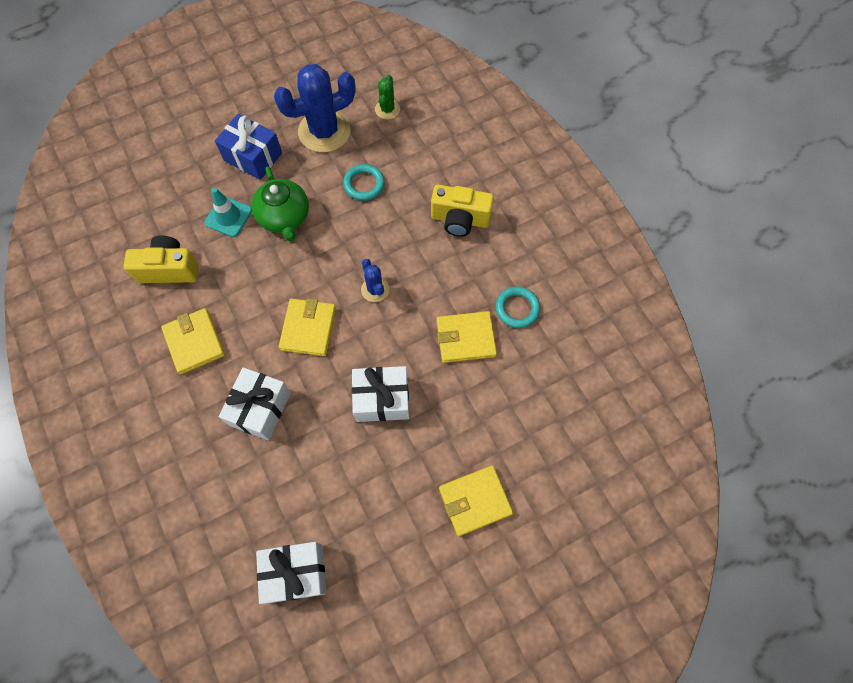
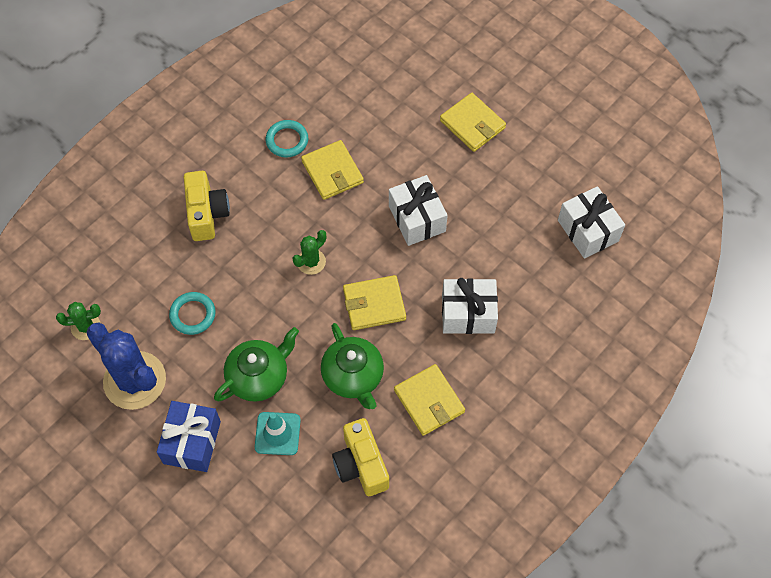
camera: 110 degrees left, 5 degrees down
yellow wallet [161,308,225,374] -> yellow wallet turned 75 degrees counterclockwise [394,364,465,436]
blue cactus [361,259,389,302] -> green cactus [293,230,326,275]
none -> green teapot [321,323,384,409]

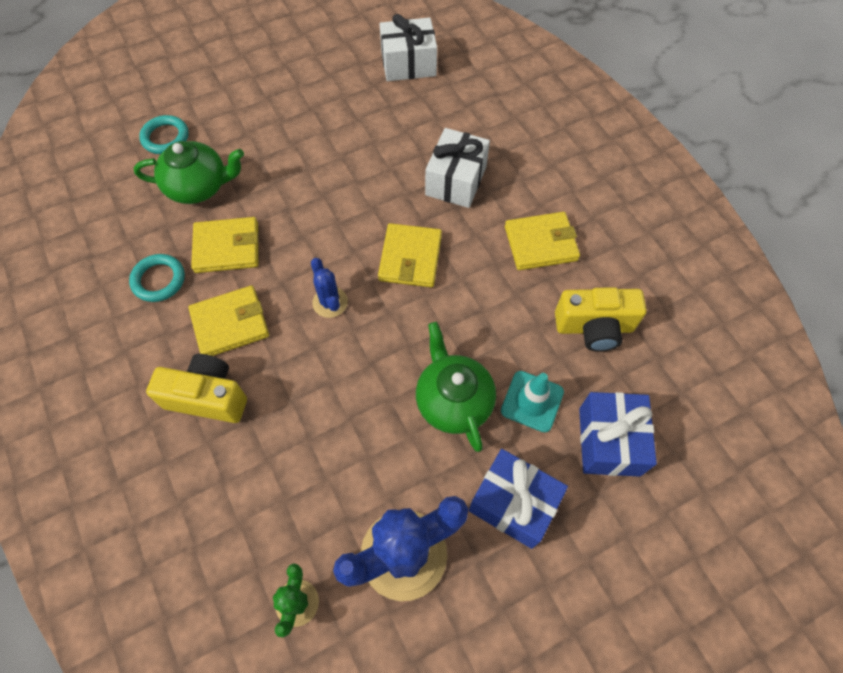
camera: 70 degrees left, 0 degrees up
turquoise ring [169,292,216,335] -> turquoise ring moved to [139,115,189,154]
green cactus [293,230,326,275] -> blue cactus [311,258,348,318]
green teapot [321,323,384,409] -> green teapot moved to [134,141,244,204]
white gift [389,175,448,246] -> none
yellow wallet [440,93,506,152] -> yellow wallet moved to [188,286,269,356]
none -> blue gift [579,392,657,477]

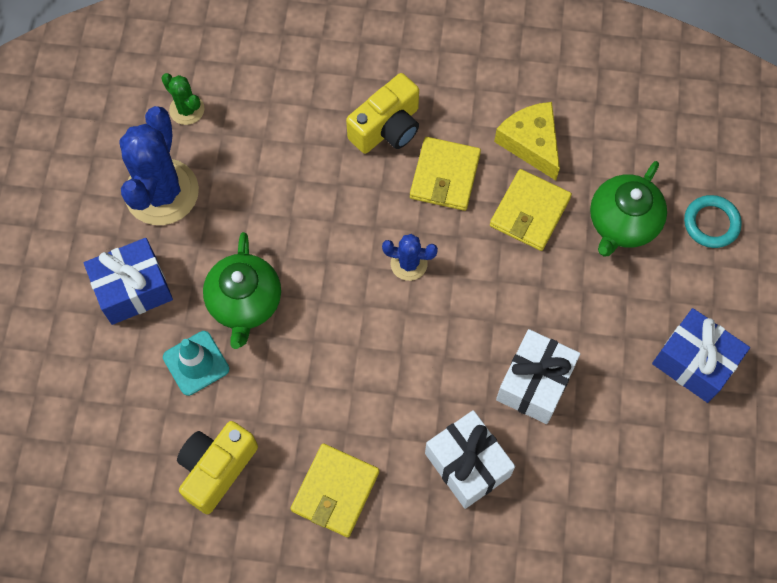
camera: 125 degrees right, 5 degrees up
turquoise ring [129,254,185,302] -> yellow cheese [494,102,560,181]
yellow wallet [378,223,442,287] -> none
white gift [380,14,437,81] -> white gift moved to [496,329,580,424]
green teapot [416,322,496,452] -> green teapot turned 75 degrees clockwise [203,232,281,349]
blue gift [579,392,657,477] -> blue gift moved to [652,308,750,403]

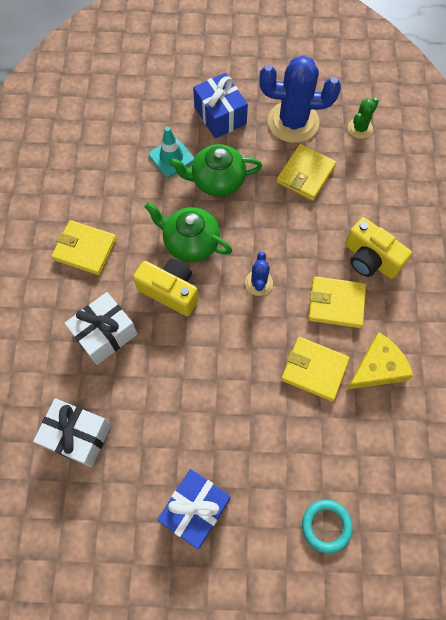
camera: 85 degrees right, 0 degrees up
yellow camera [177,421,258,514] -> yellow camera moved to [133,259,198,316]
white gift [496,329,580,424] -> white gift moved to [33,398,111,467]
green teapot [590,161,667,257] -> green teapot moved to [144,202,232,262]
none -> yellow wallet [276,144,336,201]

